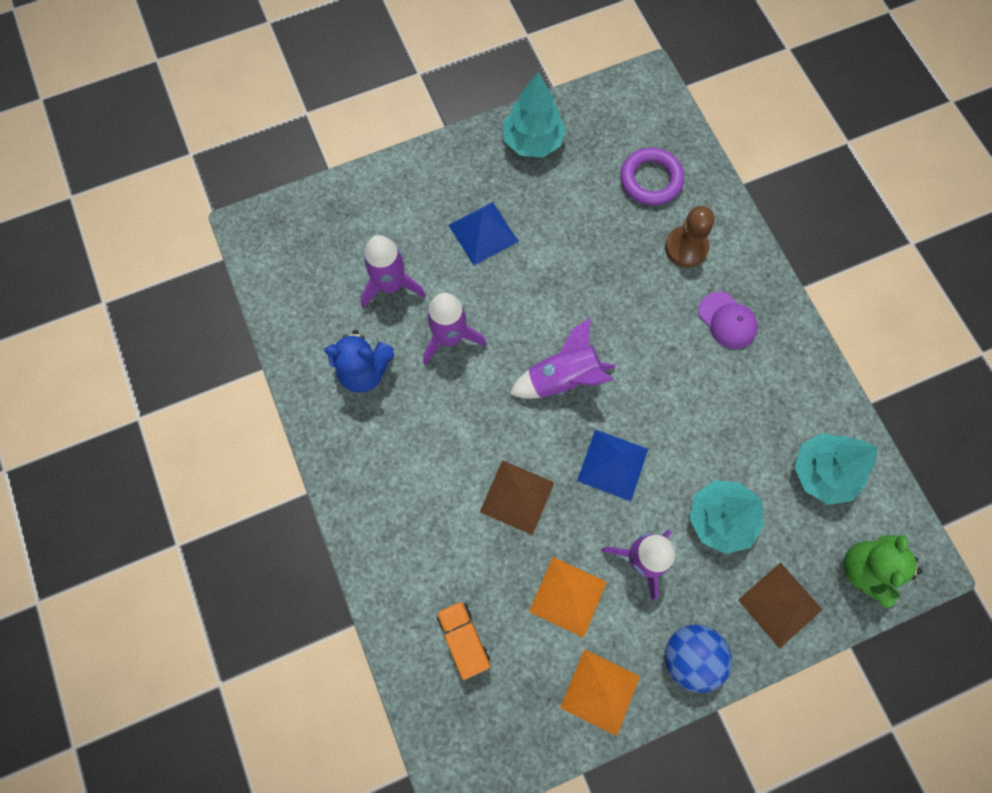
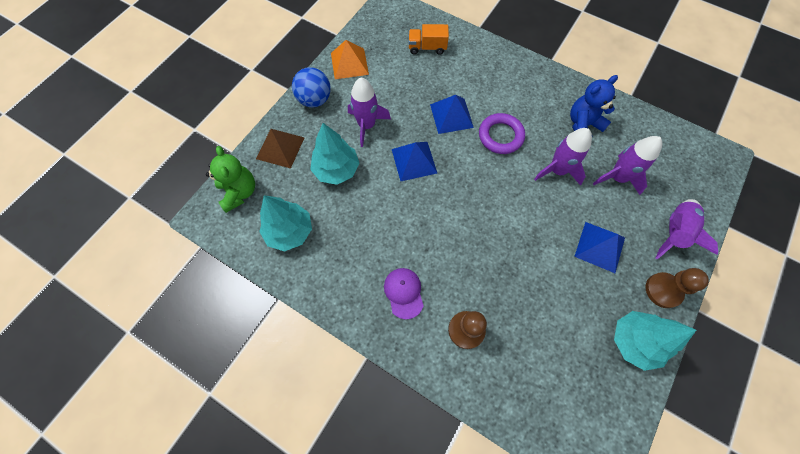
camera: 145 degrees right, 5 degrees down
orange truck [436,601,490,680] -> orange truck turned 150 degrees clockwise [409,24,449,55]
brown pyramid [480,460,555,535] -> blue pyramid [430,95,474,134]
purple rocket [510,318,616,398] -> purple rocket moved to [656,199,718,260]
orange pyramid [529,557,607,638] -> none
purple ring [621,147,684,206] -> purple ring moved to [479,113,525,154]
purple cap [698,292,758,349] -> purple cap turned 60 degrees clockwise [384,268,424,319]
none -> brown pawn [645,268,709,308]

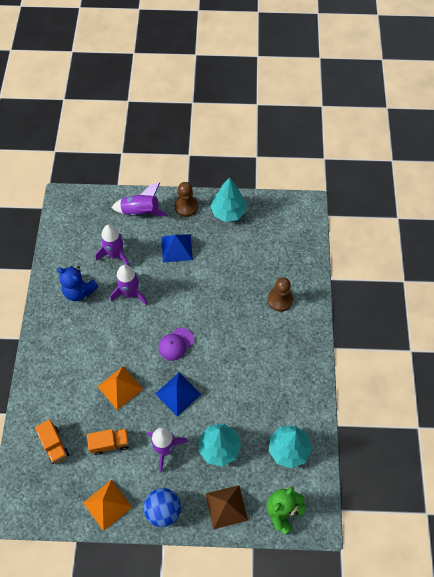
camera: 120 degrees left, 5 degrees down
purple cap [384,268,424,319] -> purple cap moved to [158,328,194,361]
blue pyramid [430,95,474,134] -> orange pyramid [97,366,143,410]
purple ring [479,113,525,154] -> none
none -> orange truck [87,429,129,455]

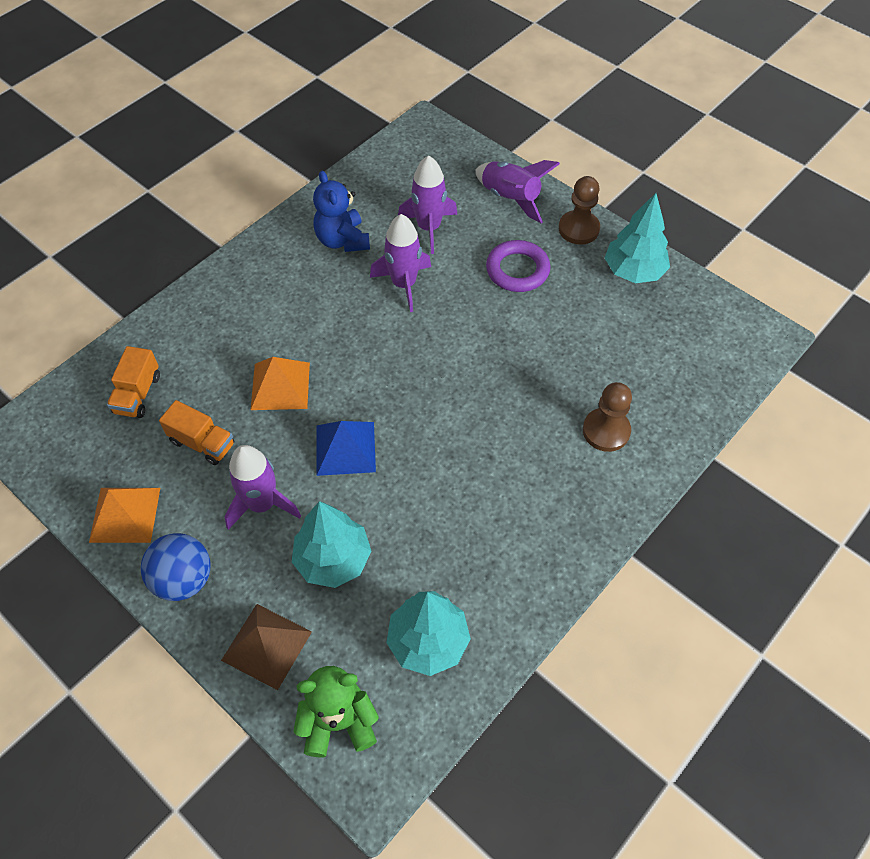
camera: 40 degrees right, 5 degrees down
purple cap [158,328,194,361] -> none
blue pyramid [161,234,193,262] -> purple ring [486,240,550,292]

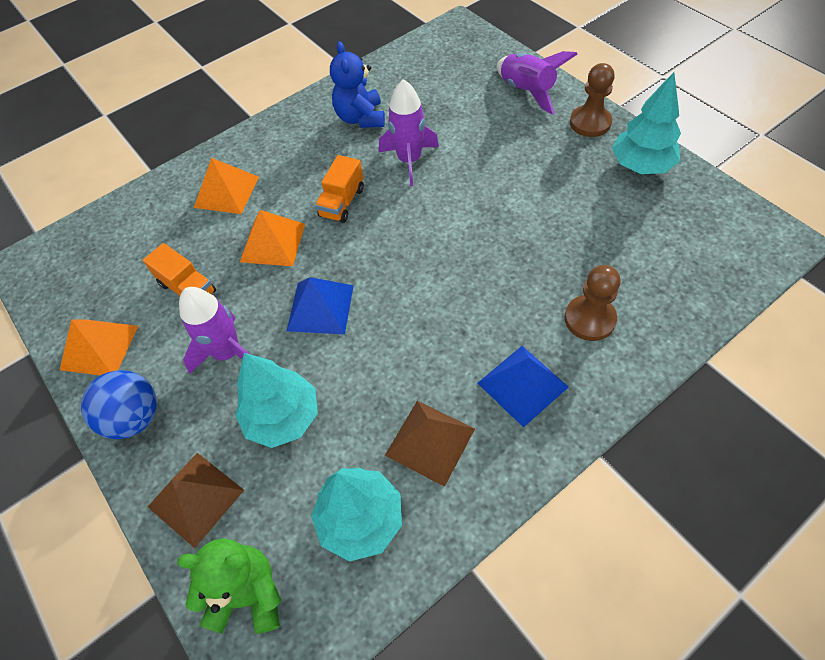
camera: 15 degrees right, 0 degrees up
orange truck [107,346,160,418] -> orange truck moved to [315,155,364,223]
purple rocket [398,155,458,254] -> none
purple ring [486,240,550,292] -> none
none -> orange pyramid [194,158,259,214]
none -> brown pyramid [385,401,475,487]
none -> blue pyramid [478,346,569,428]

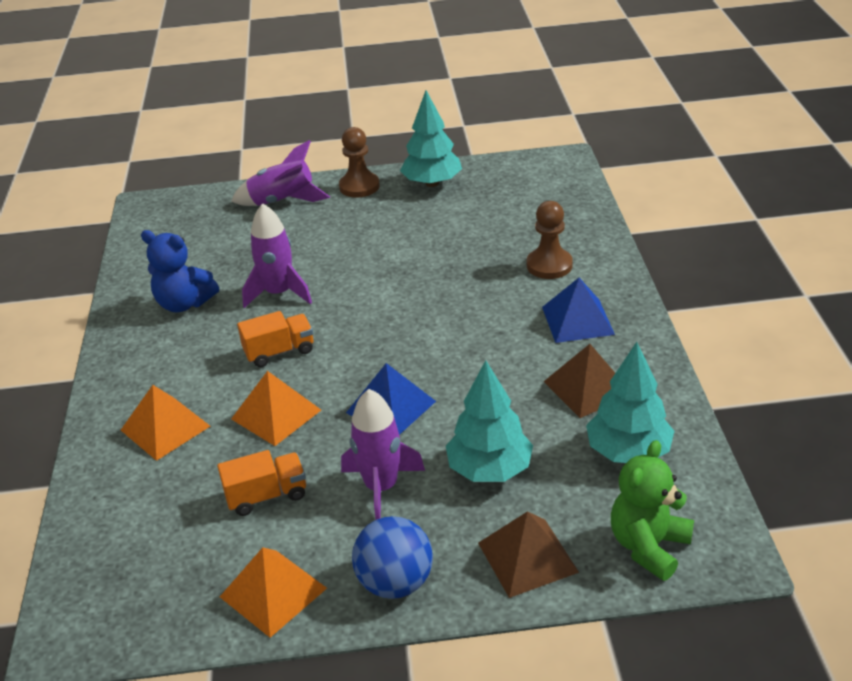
camera: 60 degrees left, 20 degrees down
orange truck [315,155,364,223] -> orange truck turned 75 degrees counterclockwise [237,311,313,367]

